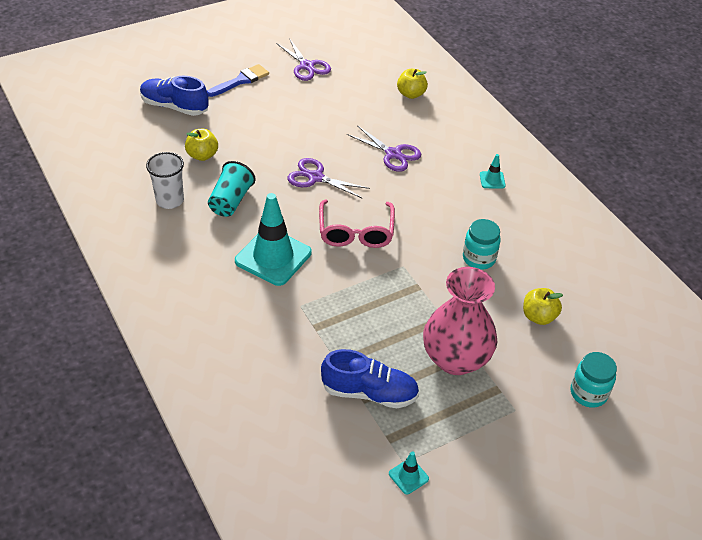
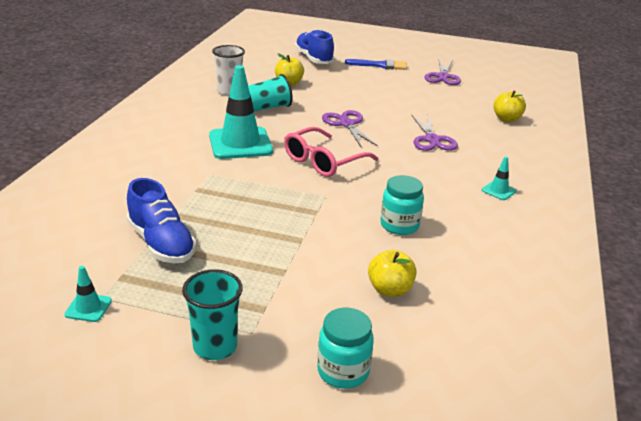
camera: 45 degrees right, 15 degrees down
pink vase [423,267,497,375] -> none
none -> turquoise cup [182,269,243,360]

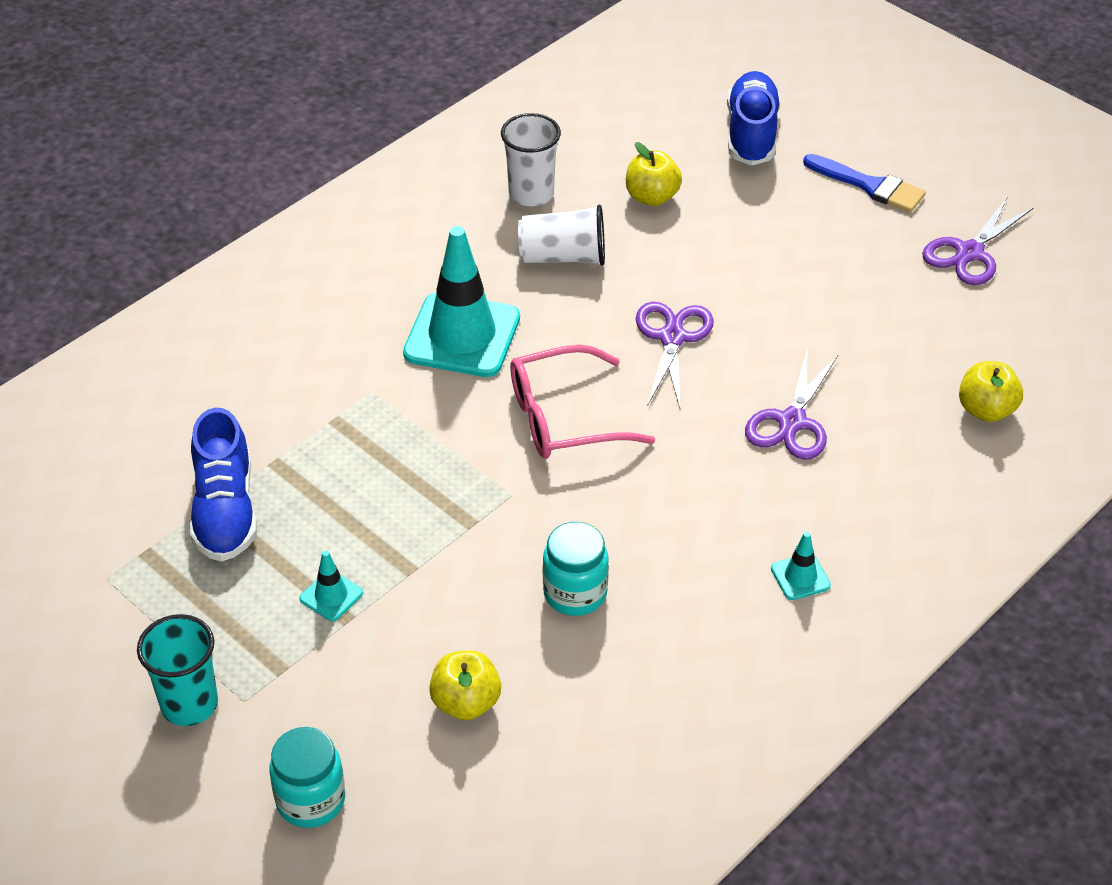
camera: 30 degrees right, 15 degrees up
turquoise traffic cone [64,266,112,322] -> turquoise traffic cone moved to [300,550,363,621]
turquoise cup [248,74,293,112] -> white cup [518,205,605,266]

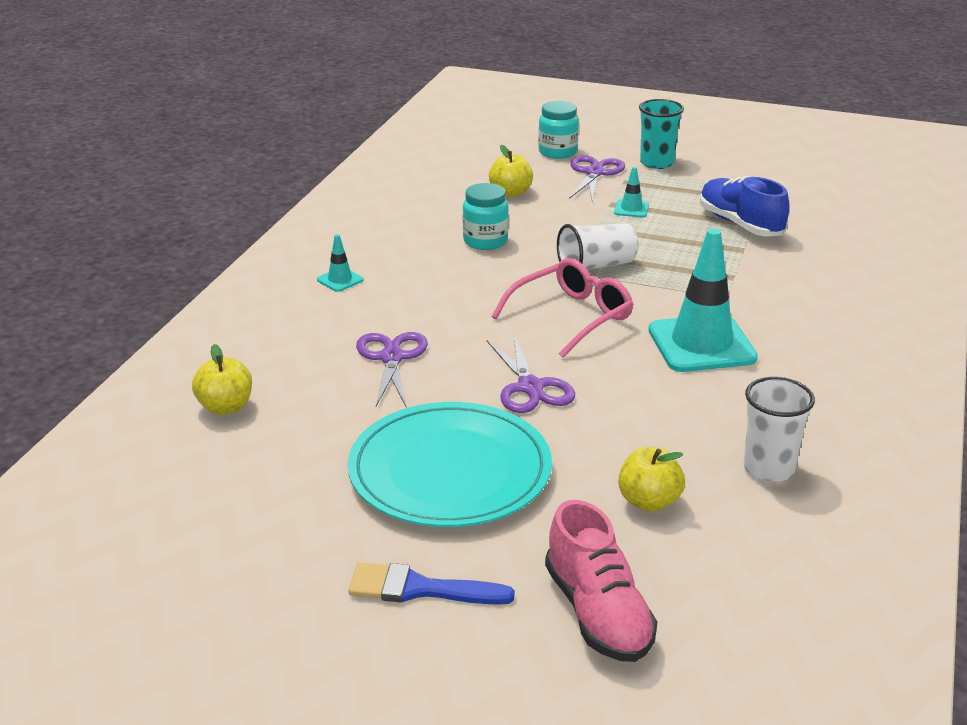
camera: 155 degrees right, 15 degrees down
white cup [518,205,605,266] -> white cup moved to [557,223,638,270]
blue shoe [727,71,781,166] -> pink shoe [545,500,657,662]
purple scissors [922,196,1033,285] -> purple scissors moved to [569,155,625,202]
none -> turquoise plate [348,402,552,527]

